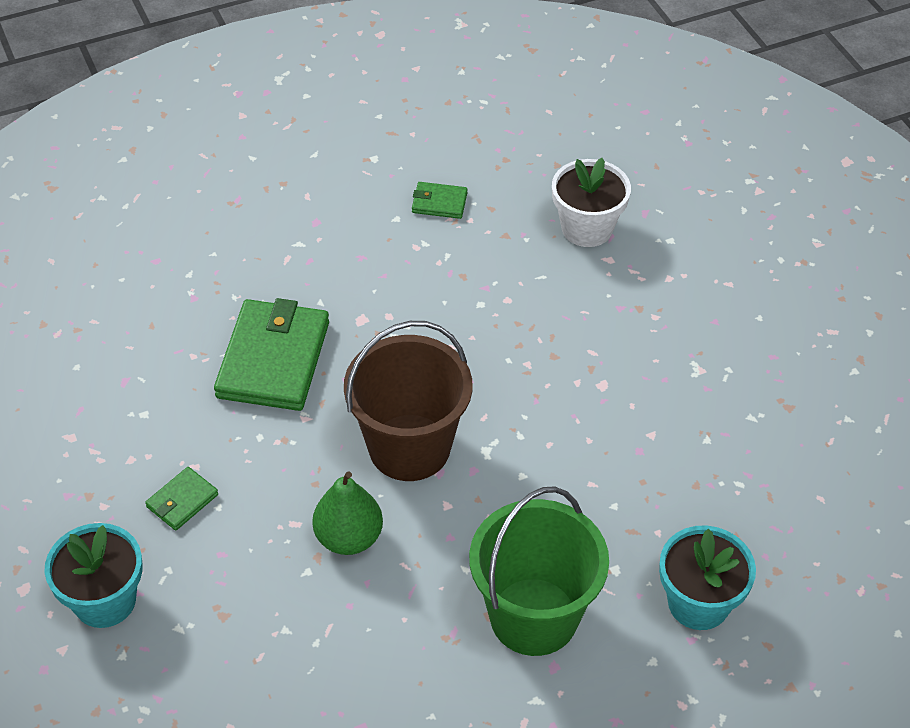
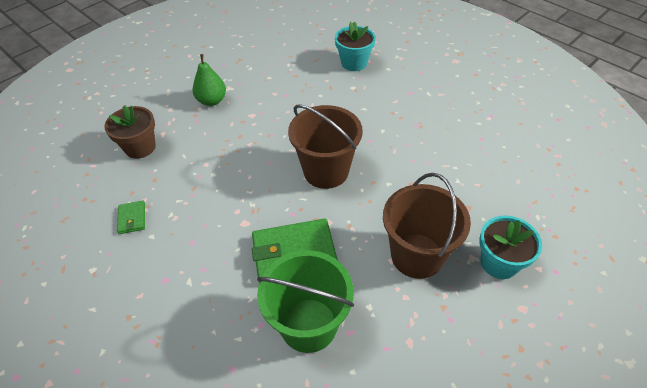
camera: 110 degrees left, 0 degrees up
green wallet [145,467,218,531] -> brown bucket [383,173,471,279]
green pear [312,471,383,555] -> green pear moved to [193,54,226,106]
green bucket [469,486,609,656] -> green bucket moved to [257,250,354,353]
white flower pot [552,158,631,247] -> brown flower pot [104,105,156,159]

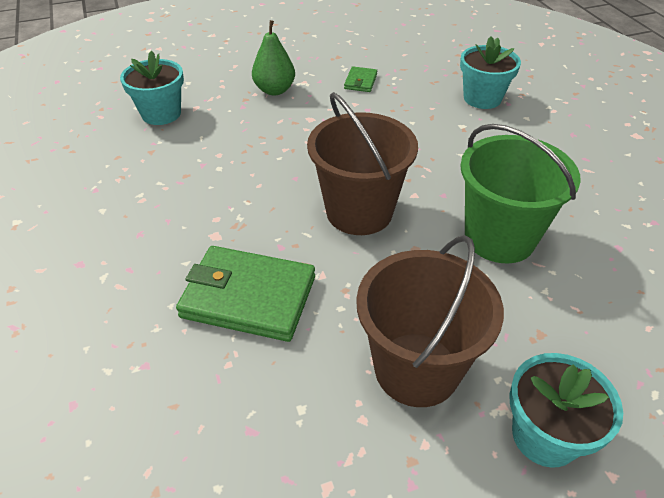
camera: 25 degrees right, 5 degrees down
brown flower pot [104,105,156,159] -> turquoise flower pot [120,51,184,125]
green wallet [117,201,145,234] -> green wallet moved to [344,66,377,92]
green bucket [257,250,354,353] -> green bucket moved to [460,124,581,263]

